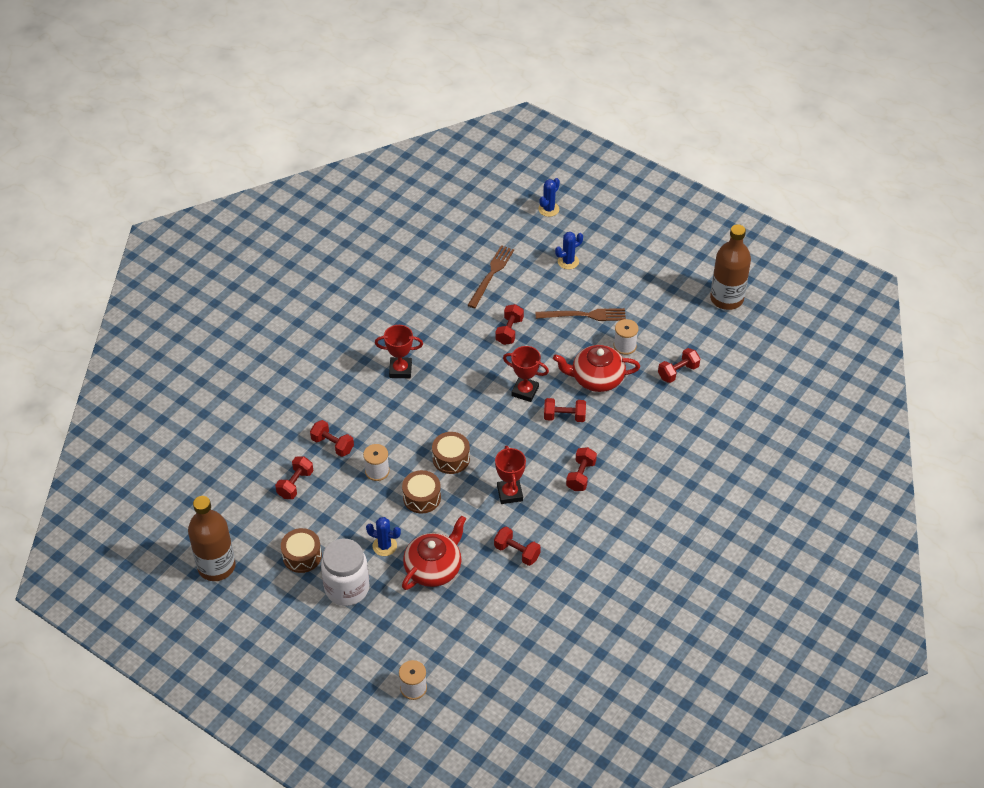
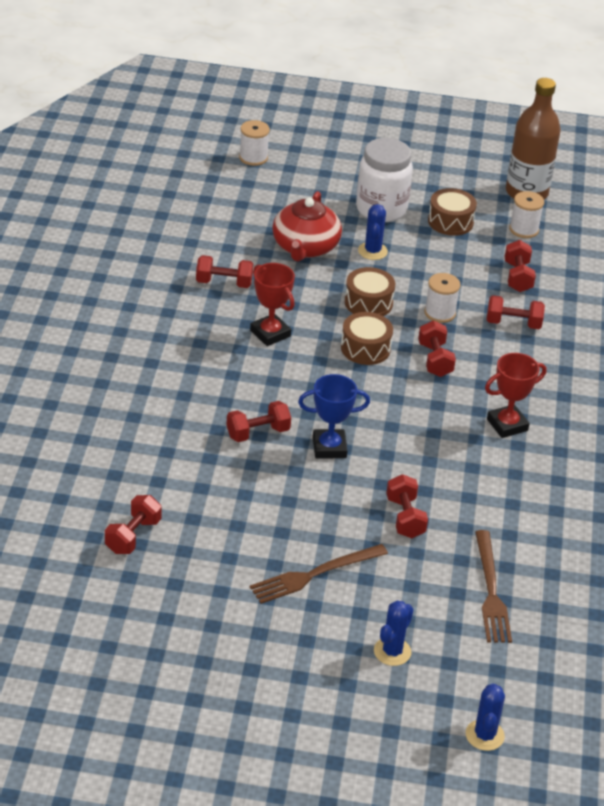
camera: 150 degrees right, 10 degrees down
blue cactus [366,517,401,556] -> blue cactus turned 75 degrees counterclockwise [358,204,388,260]
red trophy [503,346,549,402] -> blue trophy [298,374,370,458]
red teapot [553,345,640,392] -> none
red dumbbell [566,447,597,491] -> red dumbbell moved to [418,320,456,377]
white spool [614,319,638,355] -> white spool moved to [509,191,544,238]
brown bottle [710,224,751,310] -> none

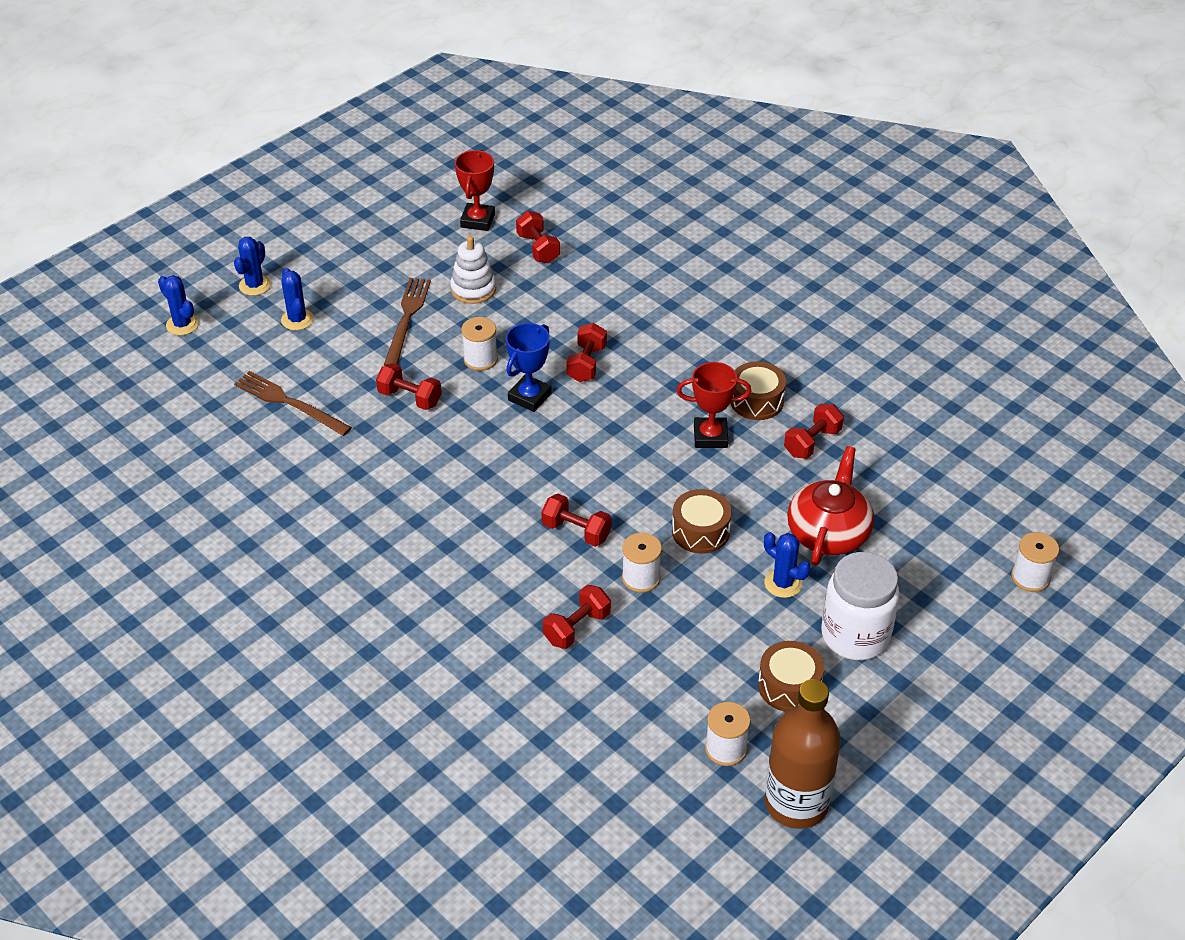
camera: 130 degrees right, 5 degrees up
red teapot [272,191,342,262] -> red teapot turned 60 degrees clockwise [787,446,874,566]
brown drum [341,312,393,365] -> brown drum moved to [730,361,786,420]
red trophy [485,353,546,438] -> red trophy moved to [455,150,495,231]
red dumbbell [505,240,536,292] -> none
none -> blue cactus [234,237,271,296]
none -> white stacking toy [450,236,496,304]
none -> white spool [461,317,498,371]

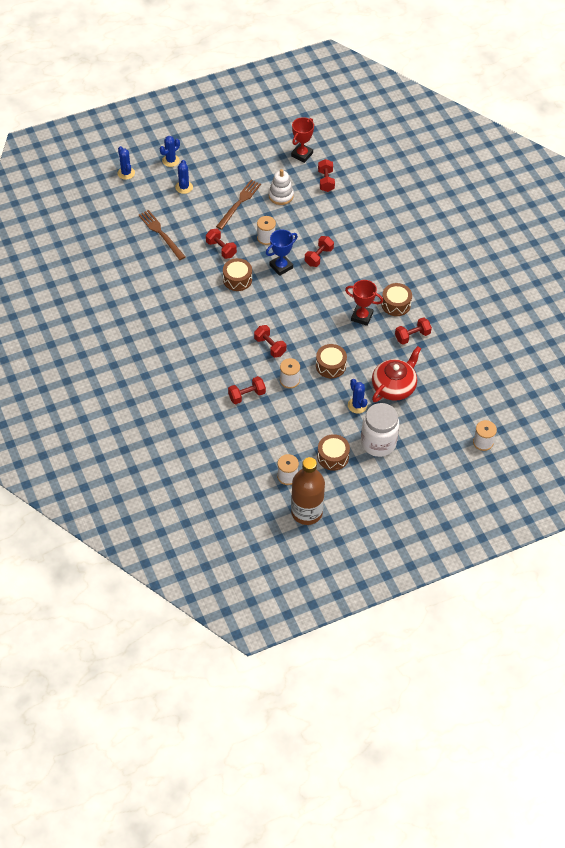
camera: 20 degrees right, 10 degrees up
none -> brown drum [223,258,252,291]

